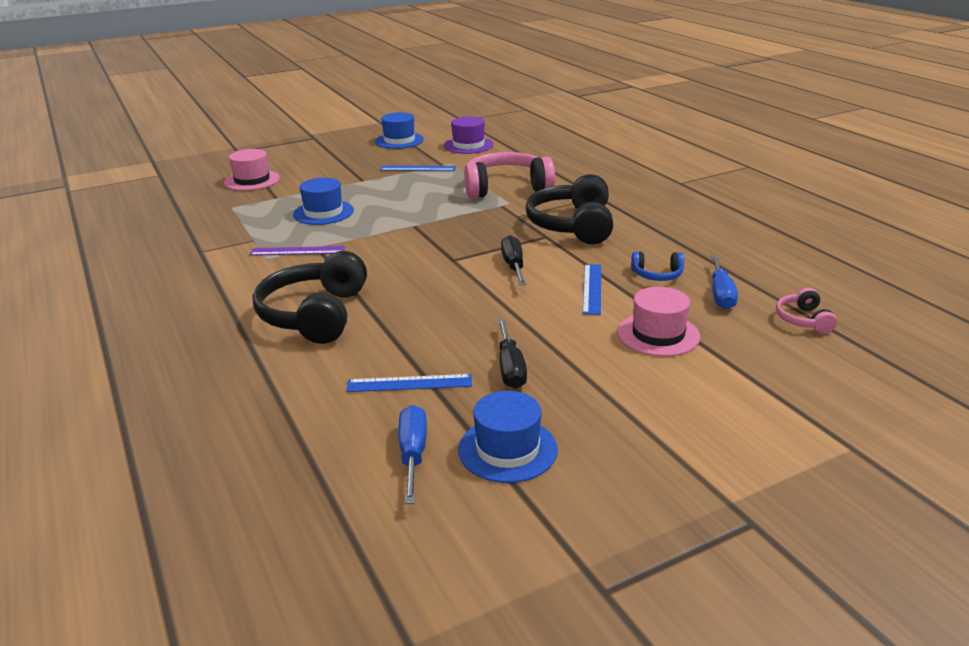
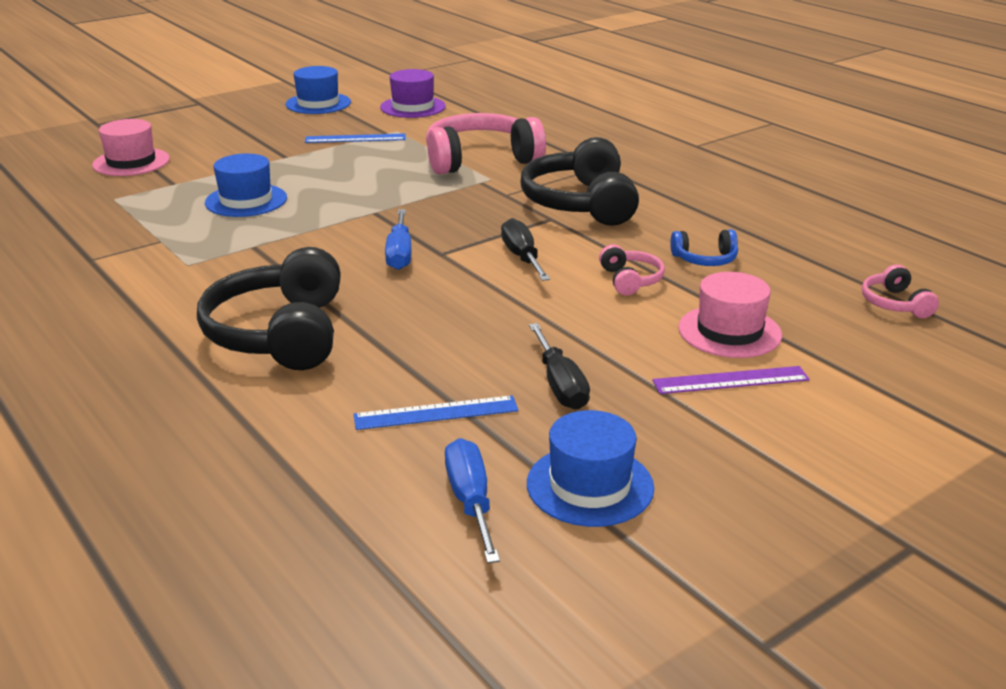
camera: 10 degrees left, 0 degrees up
purple ruler [249,246,345,256] -> purple ruler moved to [652,366,810,394]
blue ruler [583,264,601,315] -> pink headphones [599,245,665,295]
blue screwdriver [711,255,738,309] -> blue screwdriver moved to [385,209,412,270]

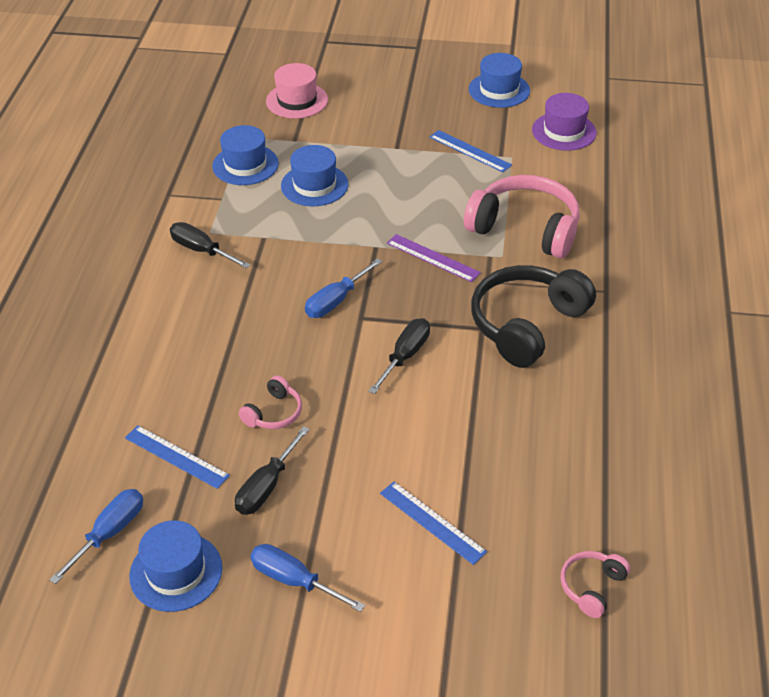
camera: 45 degrees right, 15 degrees up
black headphones [197,247,341,370] -> none
pink headphones [599,245,665,295] -> pink headphones moved to [238,376,302,429]
purple ruler [652,366,810,394] -> purple ruler moved to [387,234,481,282]
blue headphones [670,229,738,266] -> none
pink hat [678,272,782,358] -> blue ruler [380,482,487,565]
none -> black screwdriver [170,222,250,268]
none -> blue hat [212,125,279,185]
none -> blue screwdriver [250,544,365,612]

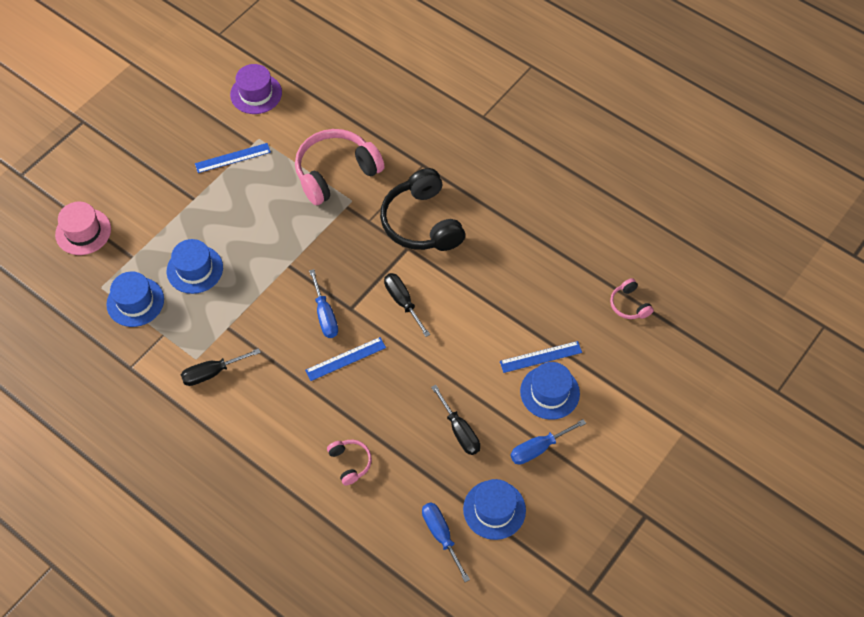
camera: 60 degrees left, 15 degrees up
blue ruler [125,425,230,489] -> blue ruler moved to [305,337,386,381]
pink headphones [238,376,302,429] -> pink headphones moved to [327,440,372,485]
purple ruler [387,234,481,282] -> none
blue hat [469,53,530,108] -> blue hat moved to [520,362,580,420]

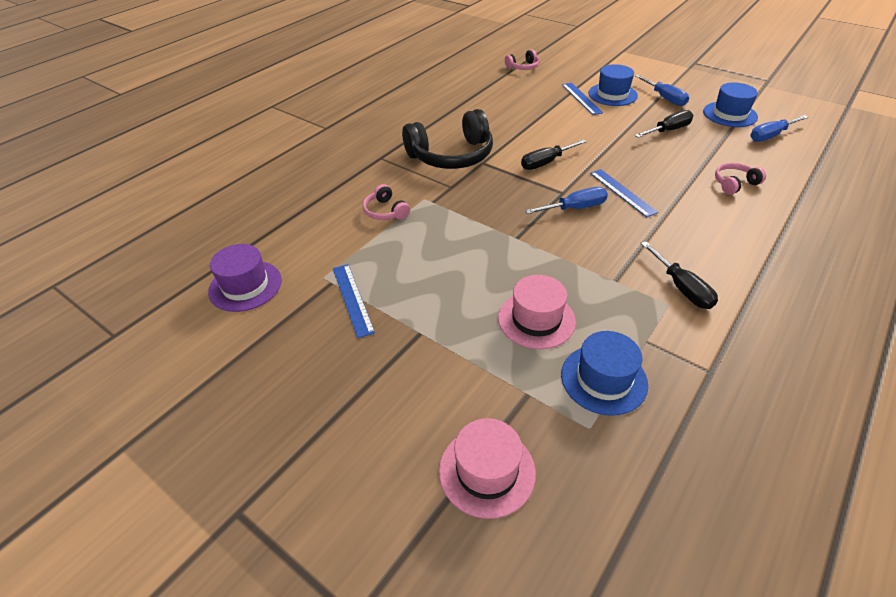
camera: 90 degrees left, 15 degrees down
blue hat [167,239,223,294] -> pink hat [498,275,576,349]
pink headphones [295,129,385,205] -> pink headphones [363,184,410,220], size x0.47

